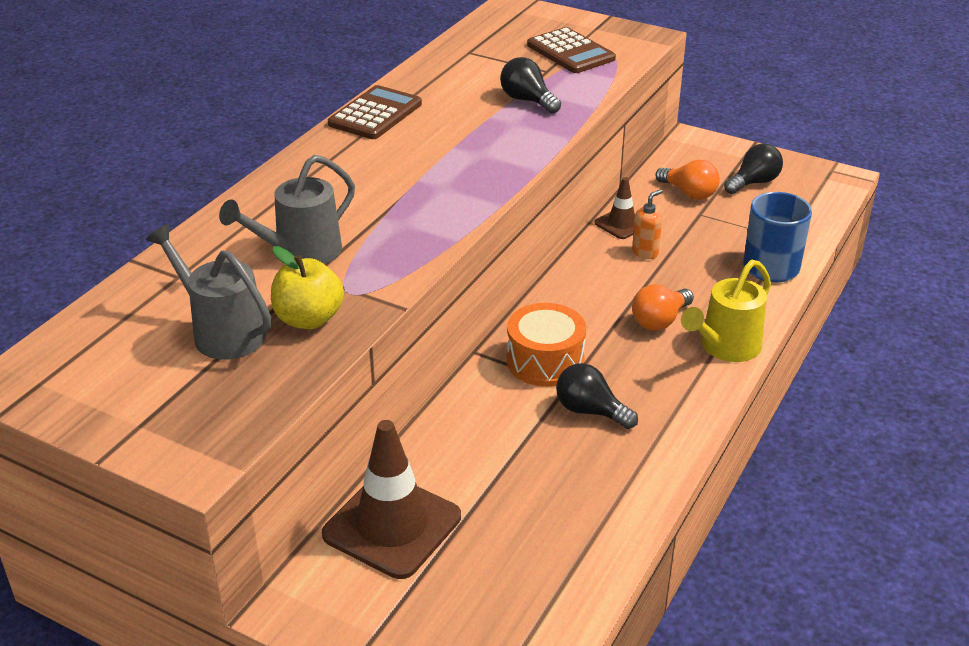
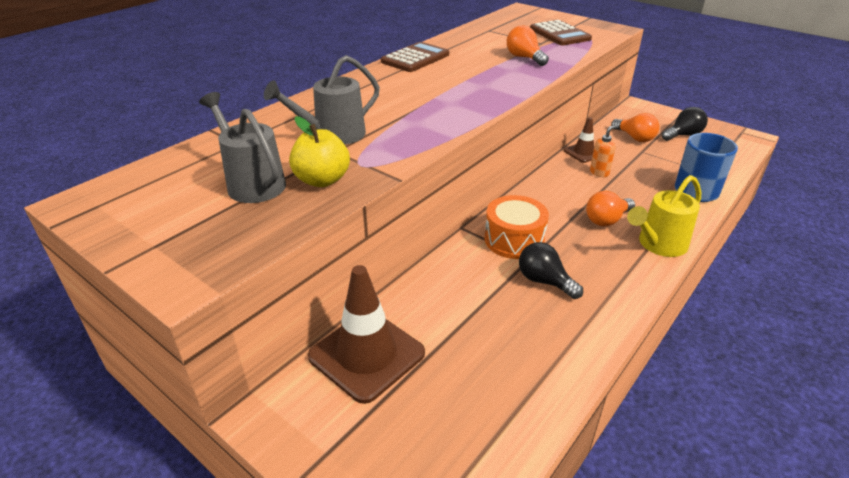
camera: 10 degrees right, 0 degrees up
black light bulb [500,57,561,114] -> orange light bulb [507,25,549,66]

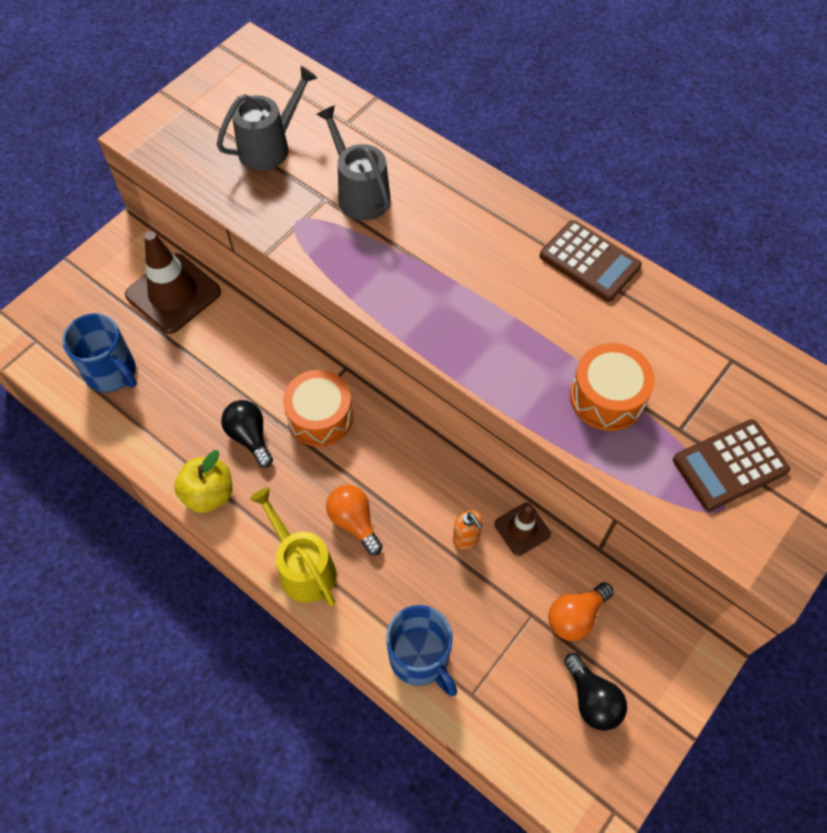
camera: 90 degrees right, 25 degrees up
yellow apple [289,116,350,187] -> yellow apple moved to [174,450,232,513]
orange light bulb [507,25,549,66] -> orange drum [570,343,655,431]
black light bulb [519,242,583,299] -> black light bulb turned 75 degrees counterclockwise [221,400,273,468]
none -> blue mug [62,313,137,393]

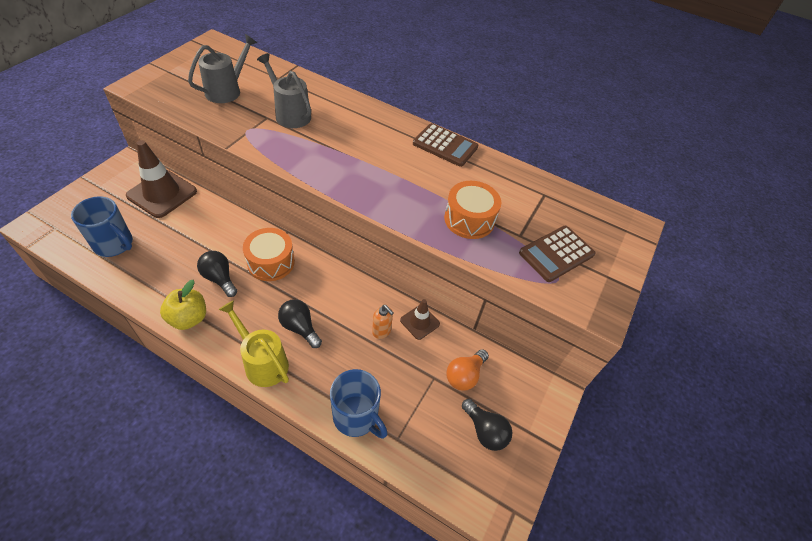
camera: 15 degrees left, 10 degrees down
orange light bulb [326,485,383,555] -> black light bulb [278,299,322,348]

